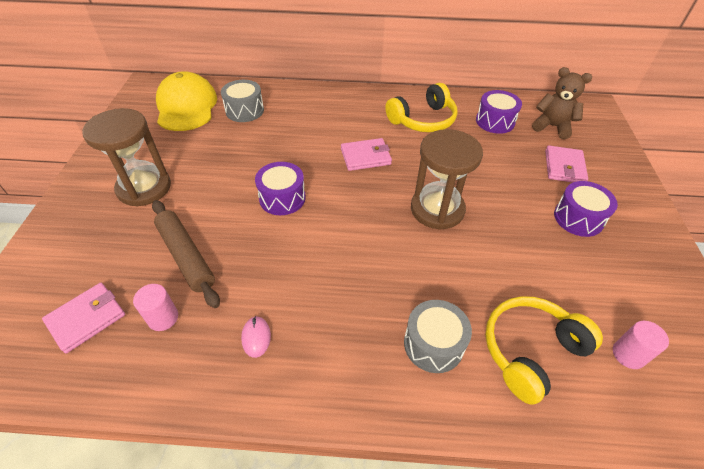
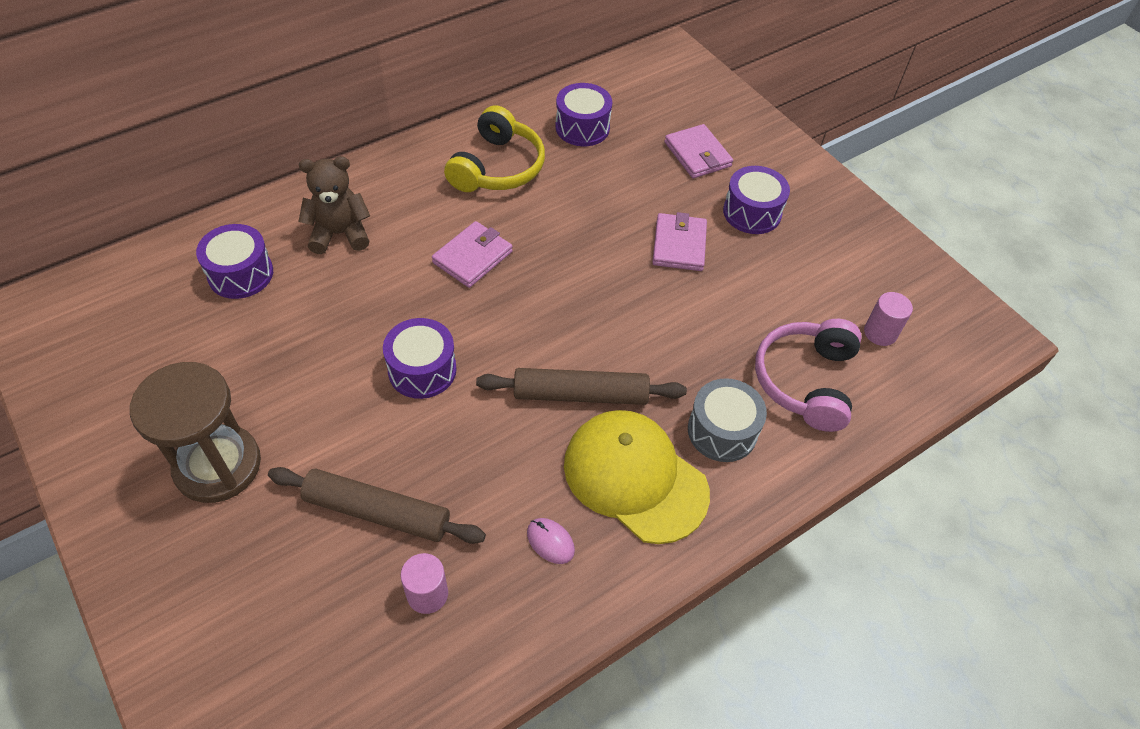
camera: 40 degrees left, 5 degrees up
pink wallet [42,283,125,354] -> pink wallet moved to [652,212,707,271]
yellow cap [156,71,217,131] -> yellow cap moved to [564,410,710,544]
grey drum [221,80,264,122] -> purple drum [196,224,273,299]
brown hourglass [411,129,483,230] -> none
yellow headphones [485,296,603,404] -> pink headphones [755,319,862,432]
brown teddy bear [532,67,592,139] -> brown teddy bear moved to [298,156,370,254]
none -> brown rolling pin [476,368,687,405]

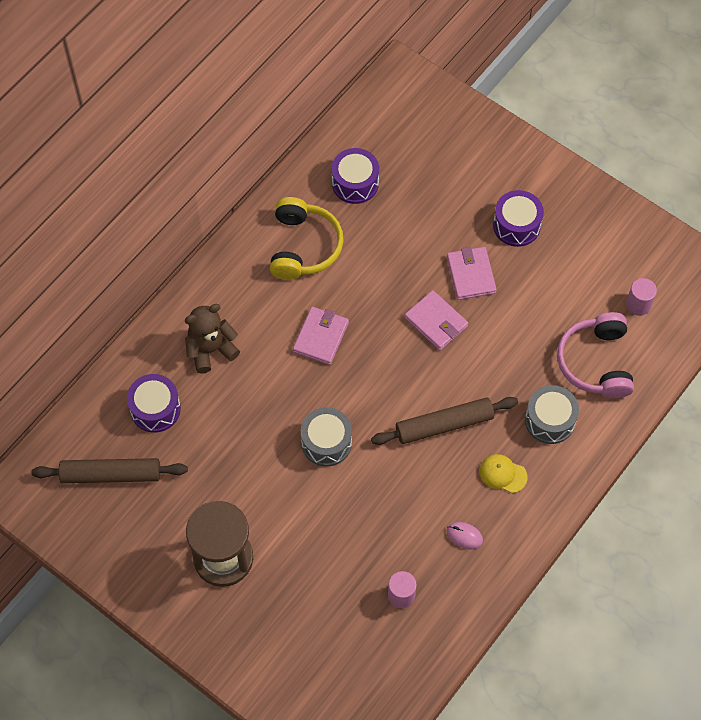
camera: 15 degrees left, 10 degrees up
brown rolling pin [268,467,486,544] -> brown rolling pin moved to [32,458,188,483]
purple drum [383,318,457,399] -> grey drum [301,407,352,467]
yellow cap [564,410,710,544] -> yellow cap [480,454,528,493], size x0.45
pink wallet [665,124,733,178] -> pink wallet moved to [404,290,468,350]

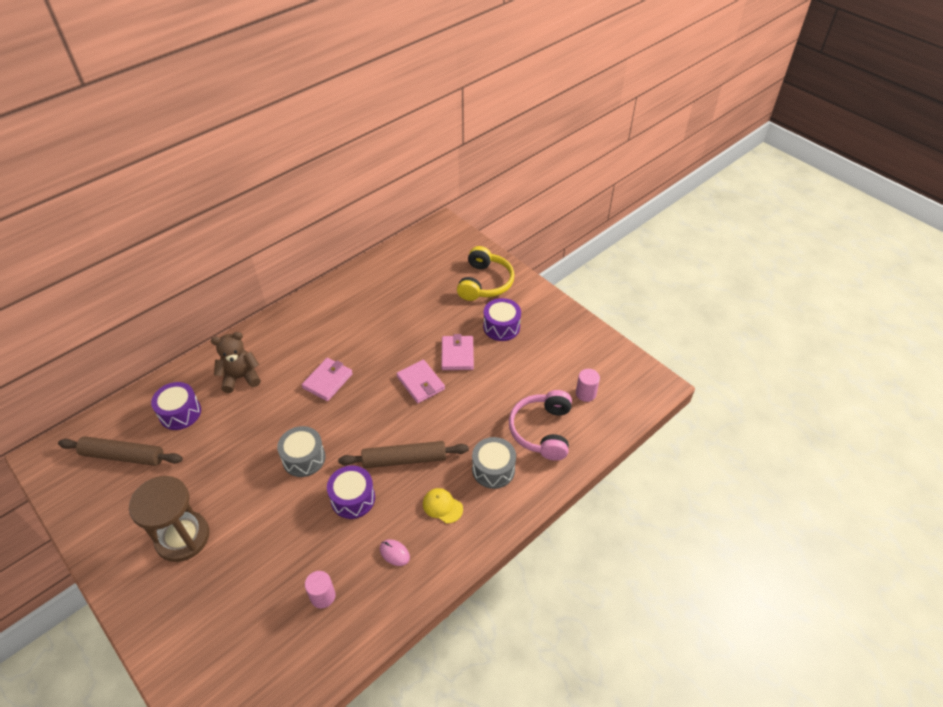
camera: 10 degrees right, 15 degrees down
yellow headphones [270,197,344,280] -> yellow headphones moved to [457,246,515,301]
purple drum [332,148,379,204] -> purple drum moved to [327,466,375,519]

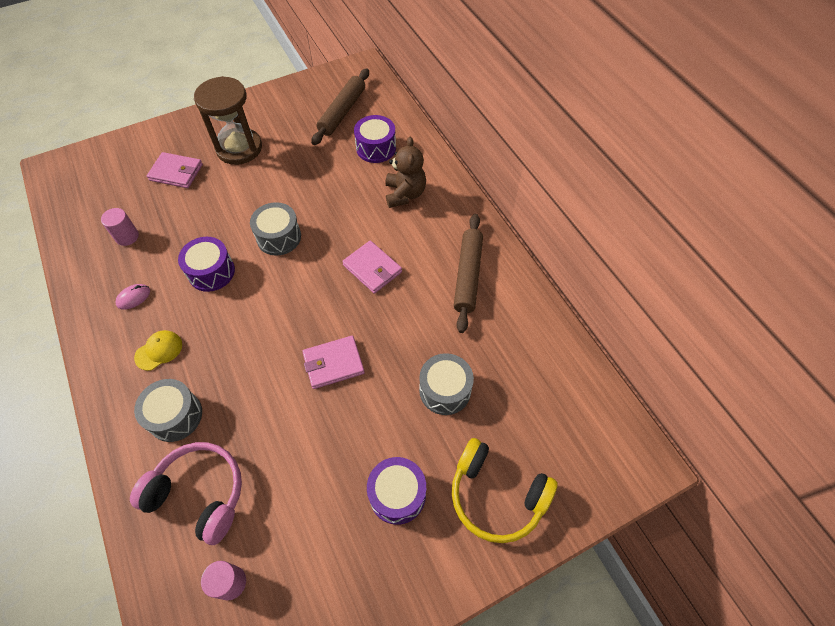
camera: 105 degrees right, 10 degrees up
brown rolling pin [338,441,469,468] -> brown rolling pin moved to [454,214,483,333]
pink wallet [441,334,474,370] -> pink wallet moved to [147,152,203,188]
none -> grey drum [419,353,474,415]

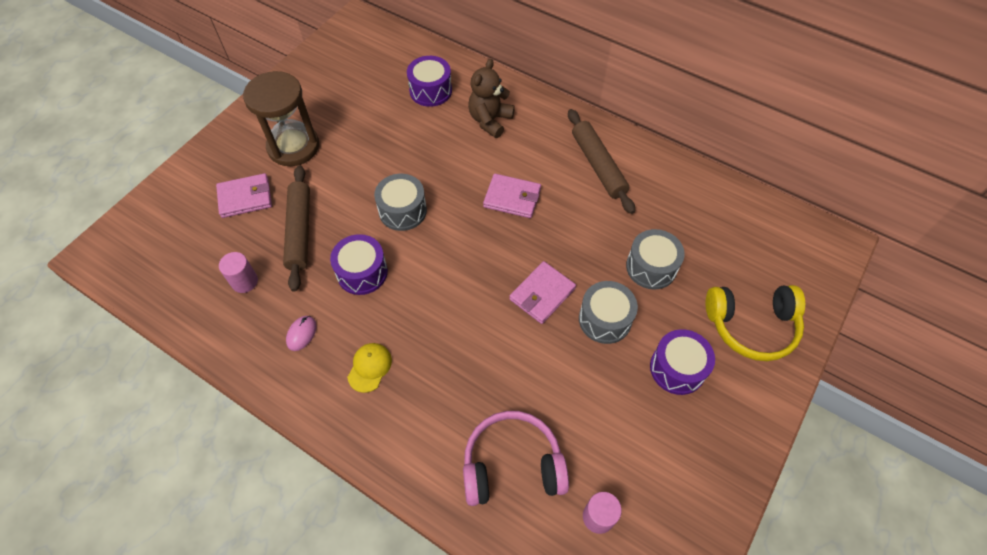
camera: 30 degrees left, 0 degrees up
grey drum [134,379,202,442] -> grey drum moved to [579,281,638,344]
brown rolling pin [311,68,369,145] -> brown rolling pin moved to [283,165,310,292]
brown teddy bear [386,137,426,208] -> brown teddy bear turned 120 degrees counterclockwise [468,59,515,138]

